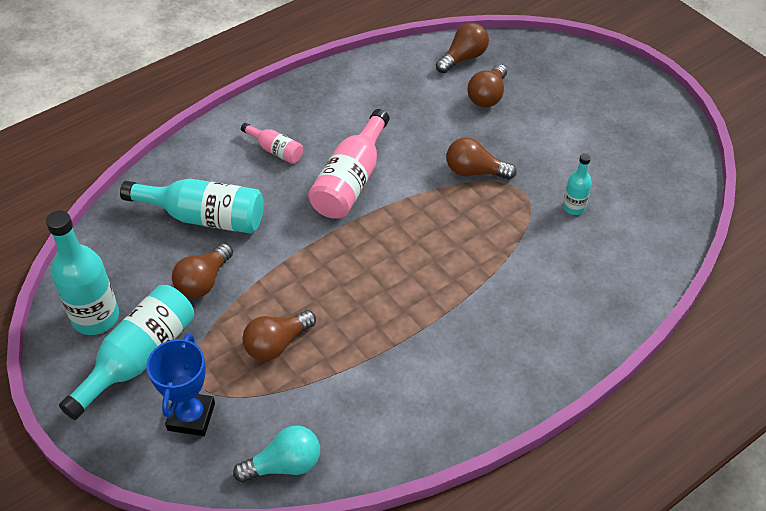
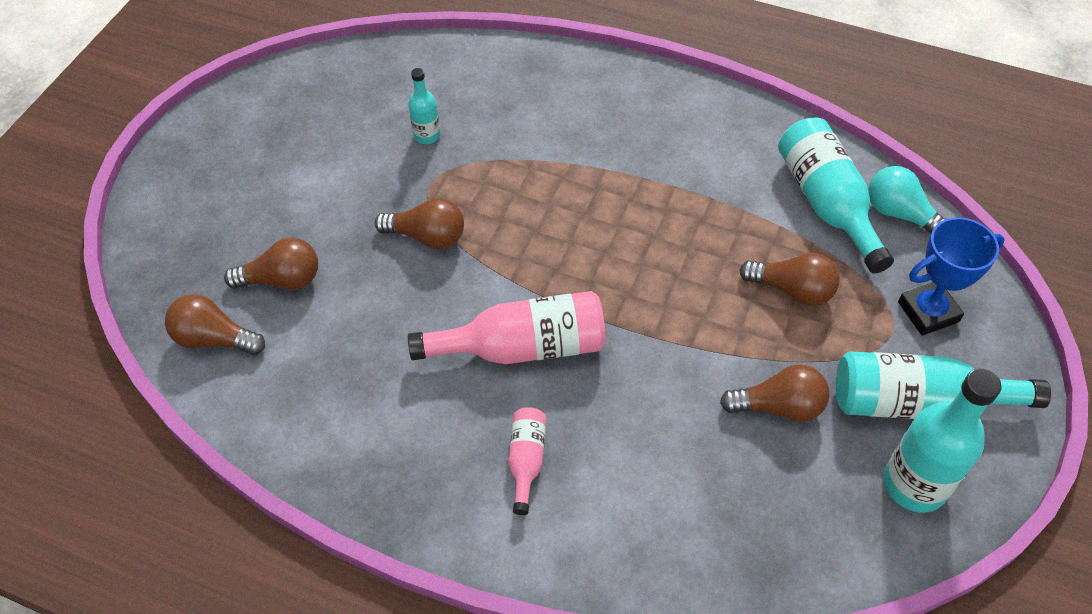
camera: 120 degrees left, 5 degrees up
turquoise bottle [120,179,264,234] -> turquoise bottle moved to [778,118,894,274]
brown light bulb [446,138,517,180] -> brown light bulb turned 60 degrees counterclockwise [374,198,464,249]

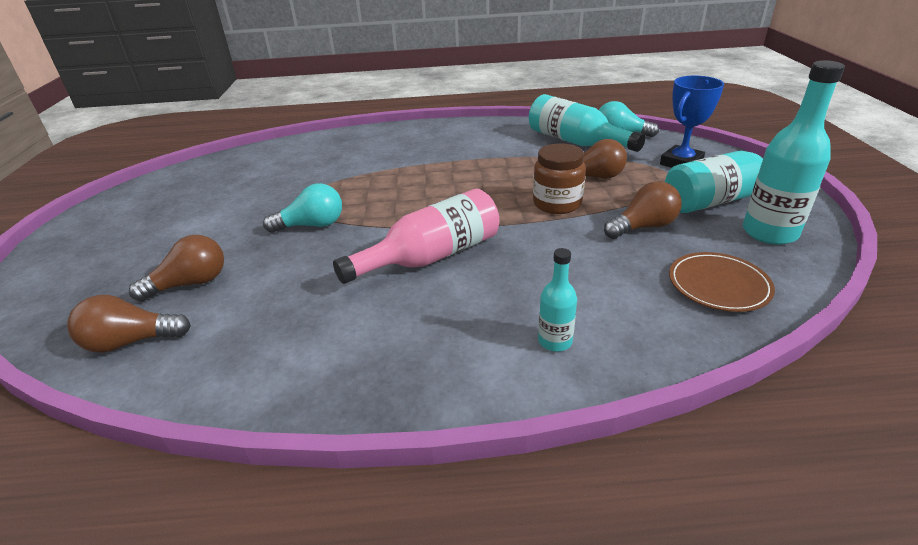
camera: 25 degrees left, 20 degrees down
brown light bulb [374,198,464,249] -> turquoise light bulb [263,183,342,233]
turquoise bottle [408,68,440,144] -> turquoise bottle moved to [538,248,577,352]
pink bottle [509,407,546,515] -> none
none -> brown jar [533,143,586,214]
none -> brown plate [669,252,775,312]

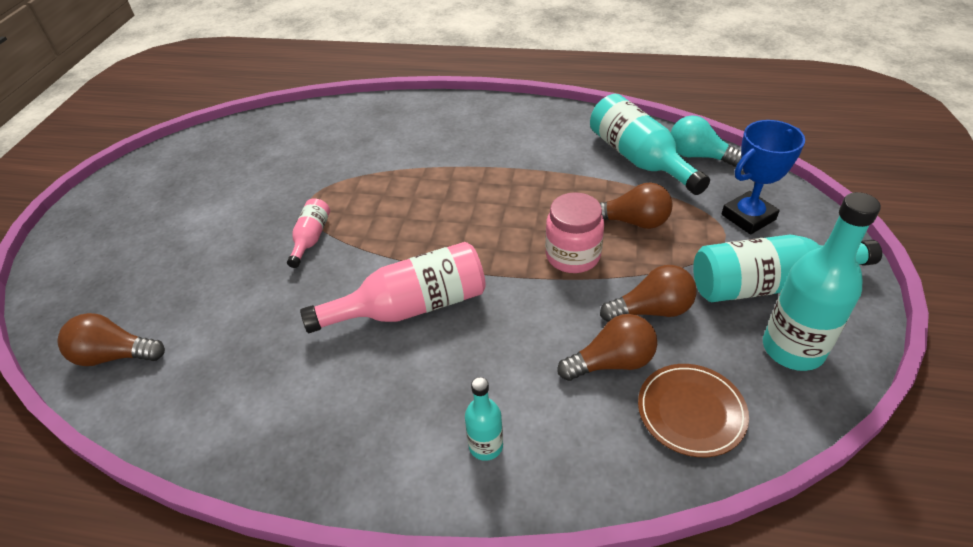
camera: 15 degrees right, 10 degrees up
brown light bulb [129,235,224,301] -> brown light bulb moved to [557,314,657,381]
turquoise light bulb [263,183,342,233] -> pink bottle [287,198,330,268]
brown jar [533,143,586,214] -> pink jar [545,192,604,273]

